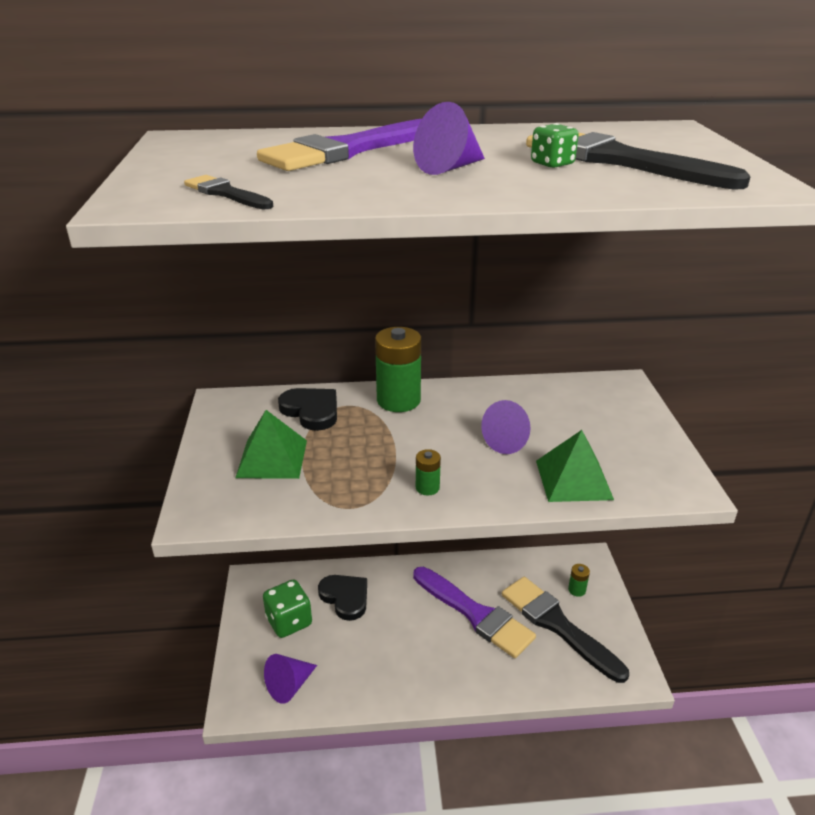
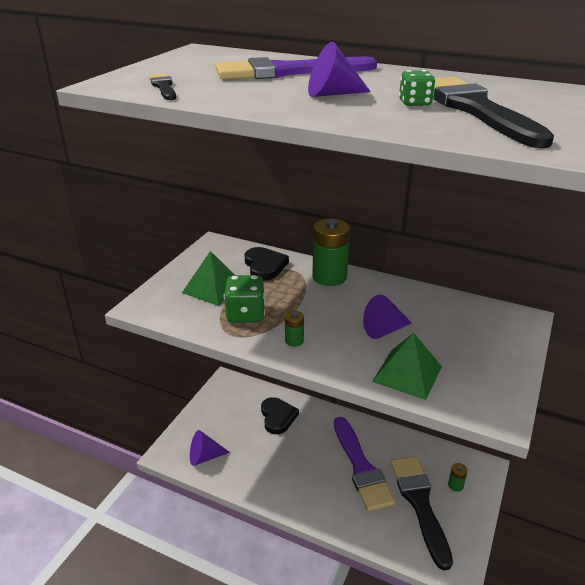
camera: 30 degrees right, 0 degrees up
green dice [263,580,312,638] -> green dice moved to [224,275,265,323]

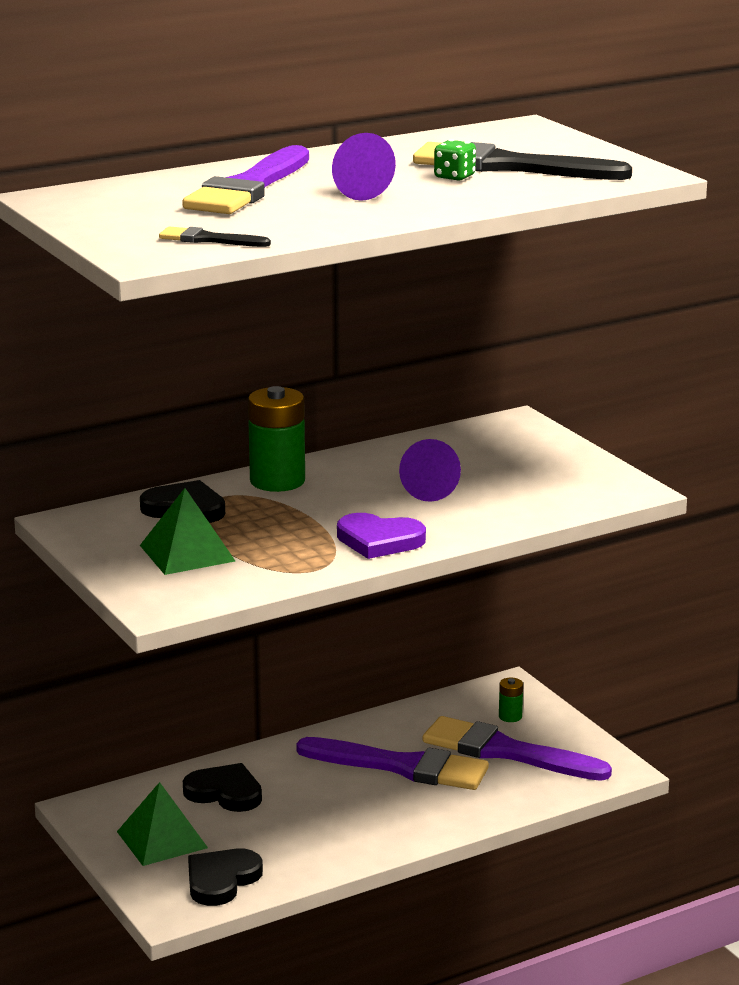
camera: 55 degrees left, 10 degrees down
purple cone [190,430,230,466] -> black heart [188,849,263,906]
green dice [224,275,265,323] -> none
green battery [285,311,304,347] -> purple heart [337,513,426,559]
green pyramid [372,333,442,400] -> green pyramid moved to [117,782,208,866]
black brush [391,456,453,571] -> purple brush [423,716,612,781]

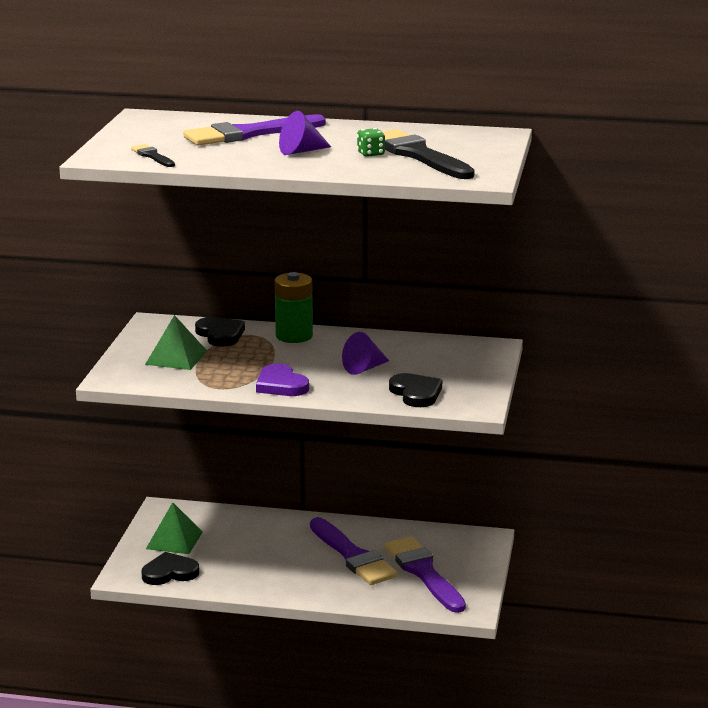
camera: 40 degrees right, 0 degrees up
black heart [183,763,262,812] -> black heart moved to [389,373,442,407]
green battery [499,678,523,722] -> none

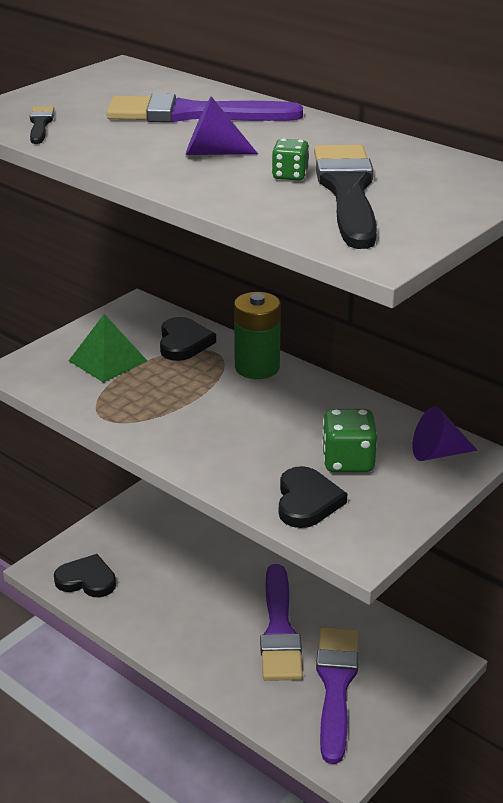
camera: 30 degrees right, 10 degrees up
green pyramid [146,502,203,554] -> none
purple heart [256,364,309,396] -> none
purple cone [342,332,389,375] -> purple cone moved to [413,407,477,461]
none -> green dice [322,409,377,472]

